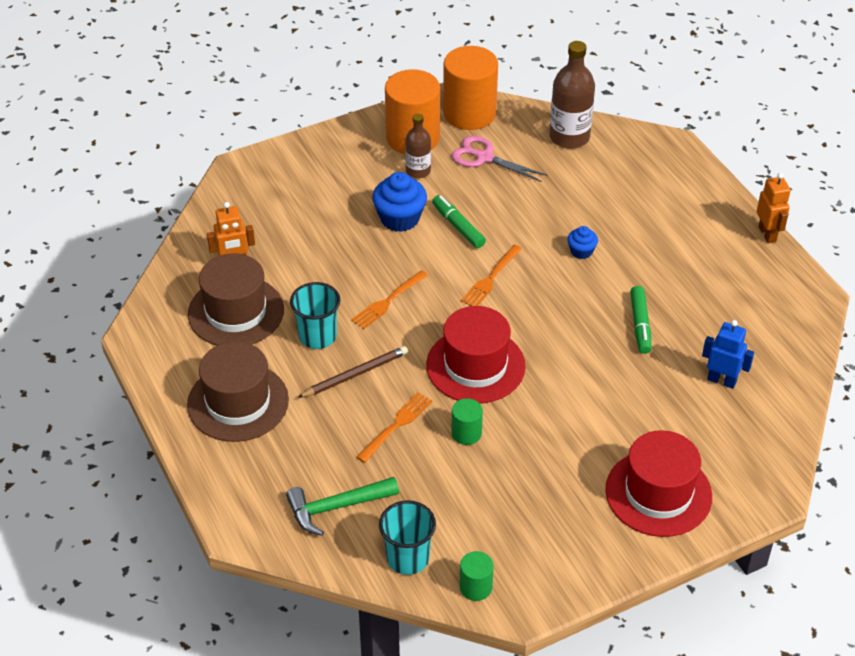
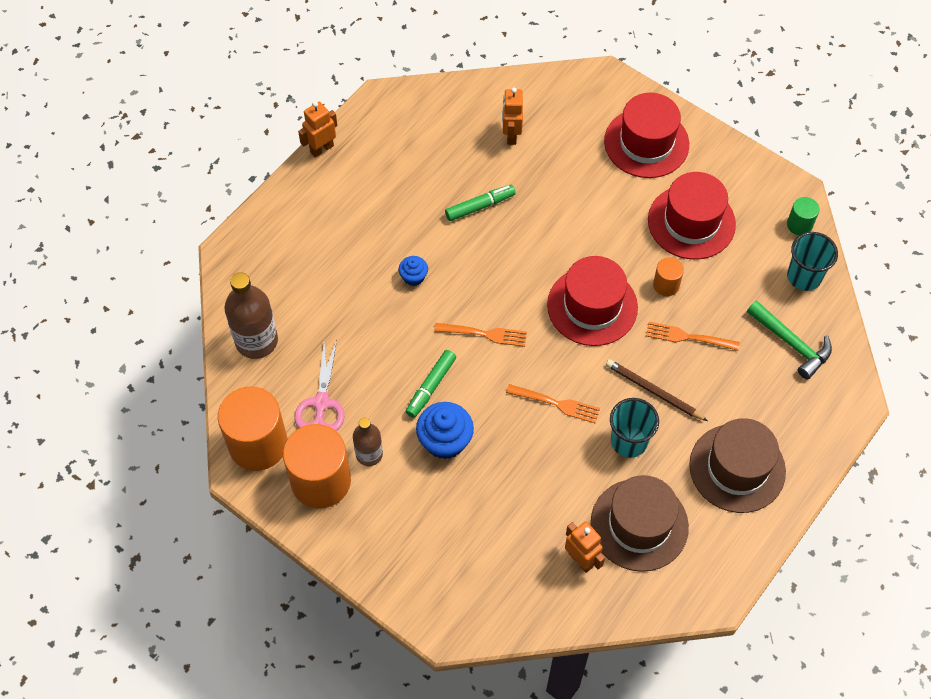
camera: 115 degrees left, 15 degrees up
green cylinder [451,398,483,445] -> orange cylinder [653,257,684,296]
blue robot [702,320,754,389] -> orange robot [502,88,523,145]
none -> red hat [648,172,736,259]

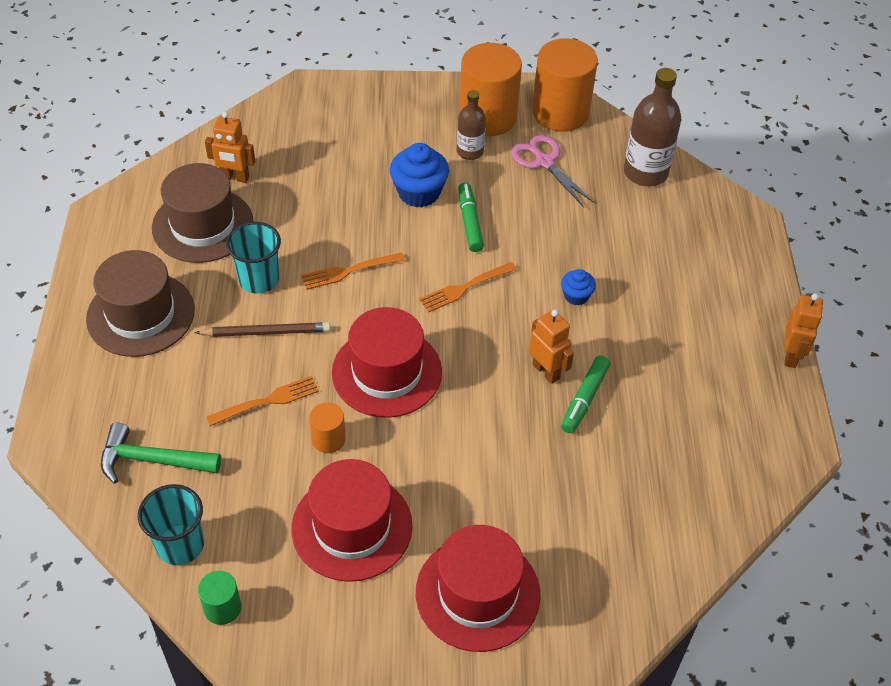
camera: 140 degrees right, 10 degrees down
orange robot [502,88,523,145] -> orange robot moved to [529,310,574,384]

